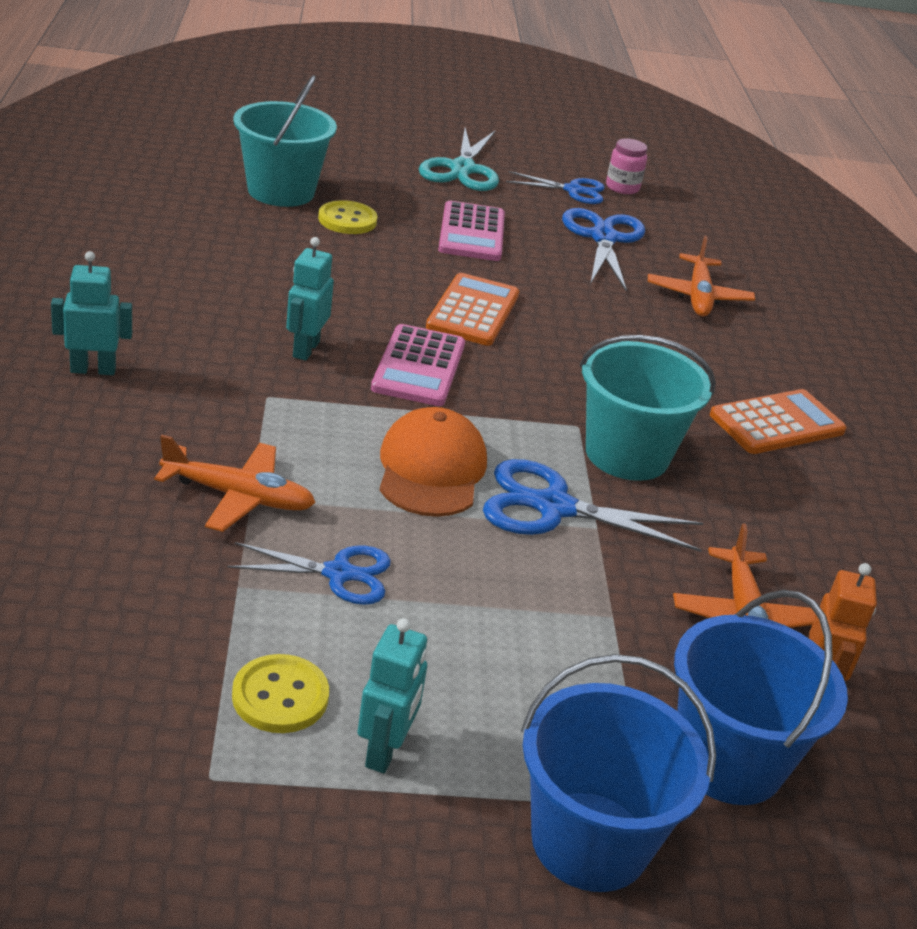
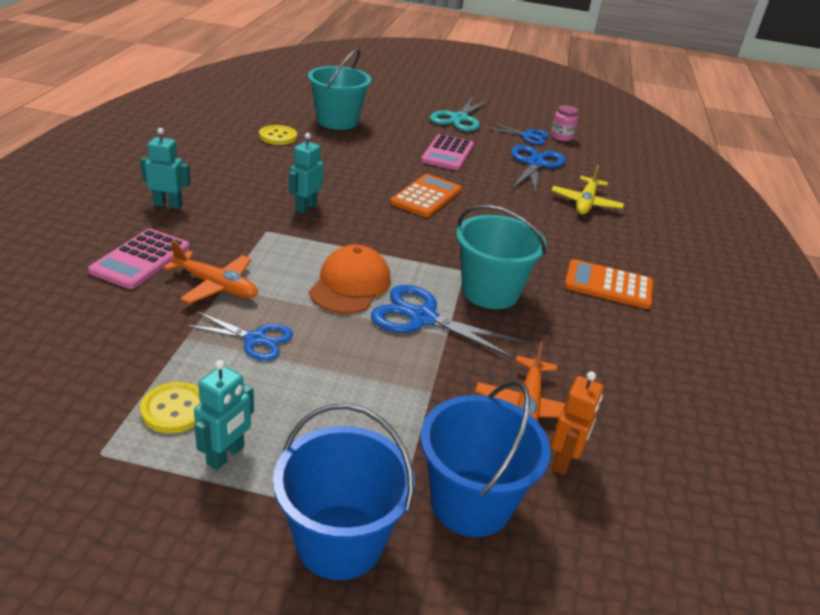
camera: 15 degrees right, 0 degrees up
yellow button [318,200,377,234] -> yellow button moved to [259,125,297,145]
pink calculator [371,324,465,406] -> pink calculator moved to [88,229,190,289]
orange plane [648,236,755,316] -> yellow plane [551,165,624,215]
orange calculator [710,389,847,454] -> orange calculator turned 150 degrees counterclockwise [564,259,653,309]

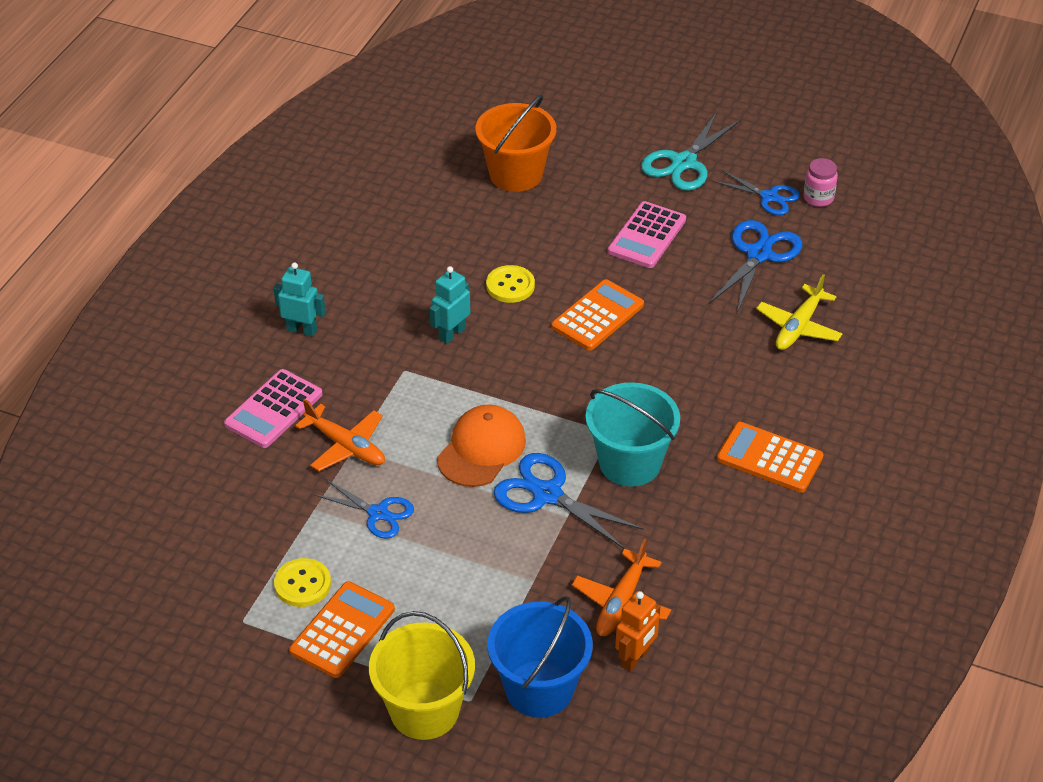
camera: 15 degrees right, 10 degrees up
turquoise robot [194,360,254,470] -> orange calculator [289,581,395,678]
yellow button [259,125,297,145] -> yellow button moved to [486,265,535,303]
blue bucket [273,403,415,580] -> yellow bucket [369,611,475,740]
turquoise bucket [308,48,371,130] -> orange bucket [475,95,556,192]

